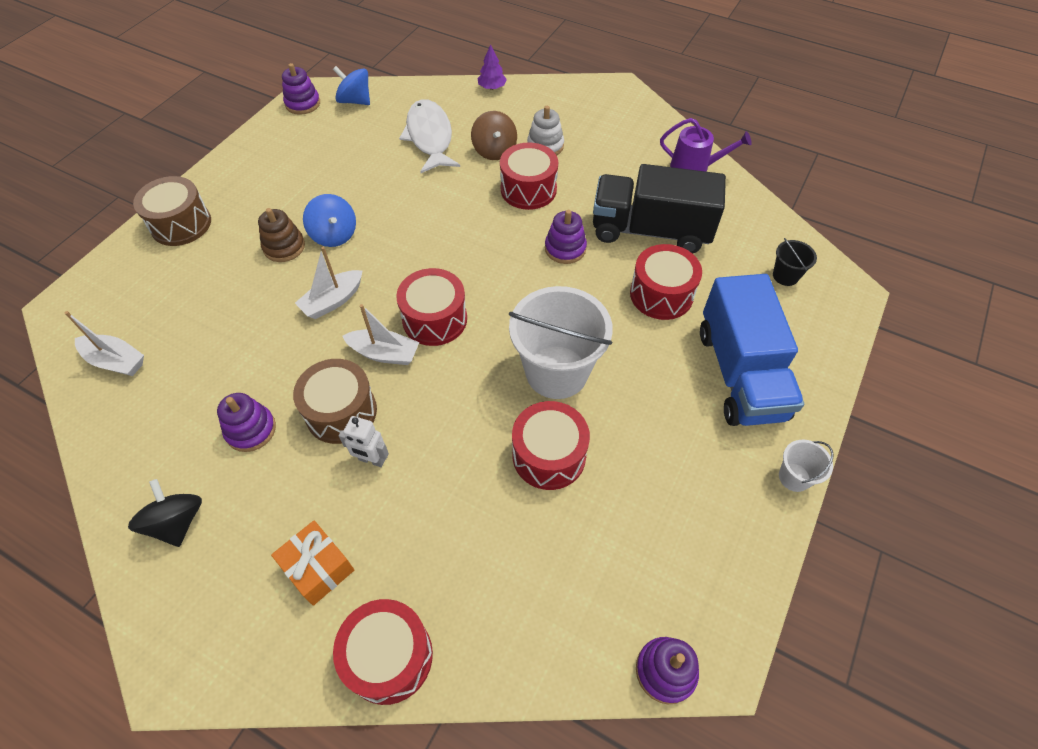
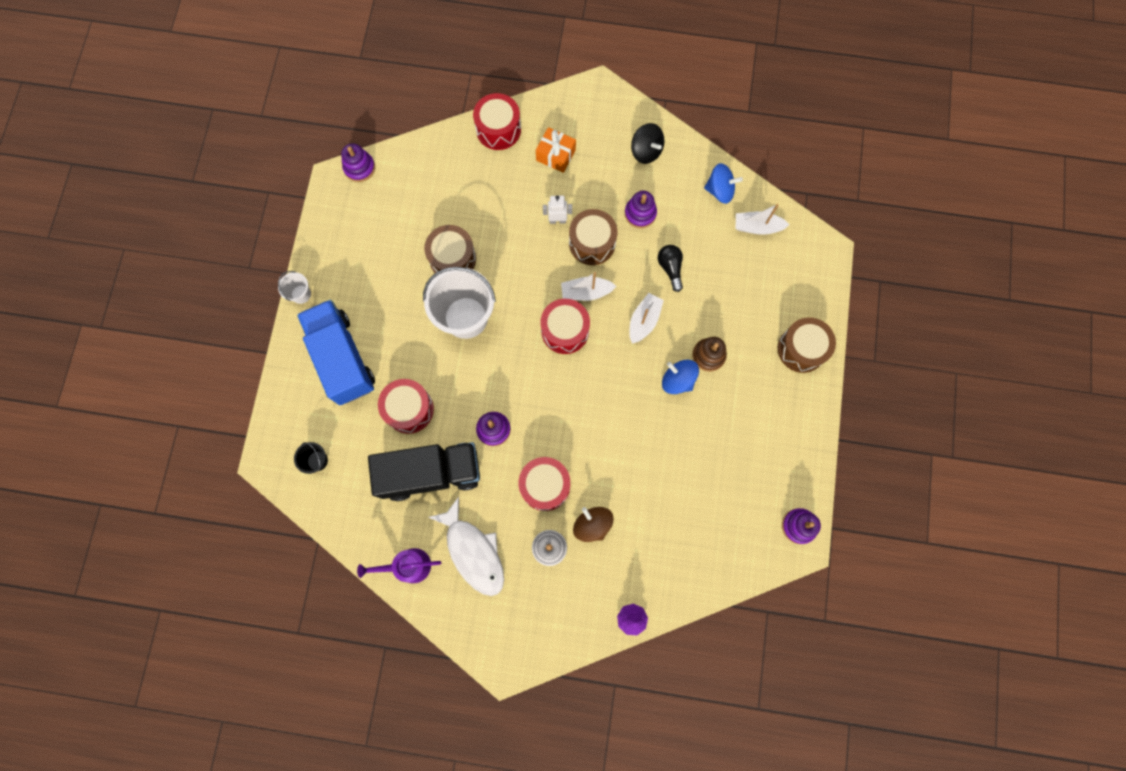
camera: 160 degrees right, 20 degrees up
blue spinning top [333,66,370,105] -> blue spinning top moved to [704,163,743,204]
white fish [399,99,460,173] -> white fish moved to [428,497,504,596]
red drum [512,401,590,490] -> brown drum [424,225,476,273]
none -> black light bulb [658,245,683,292]

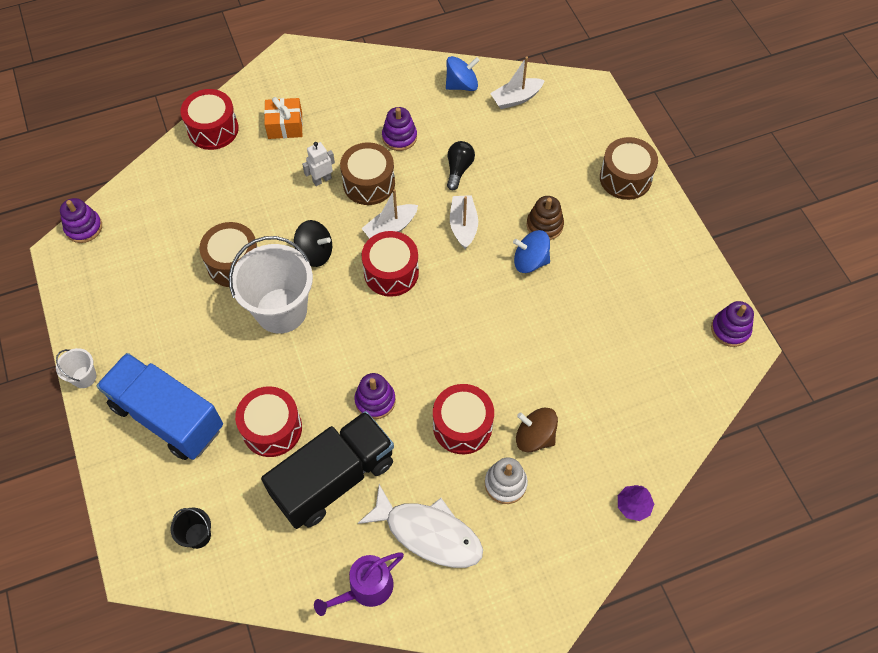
camera: 30 degrees left, 15 degrees down
black spinning top [631,123,664,164] -> black spinning top moved to [294,220,332,267]
black light bulb [658,245,683,292] -> black light bulb turned 60 degrees clockwise [447,141,475,190]

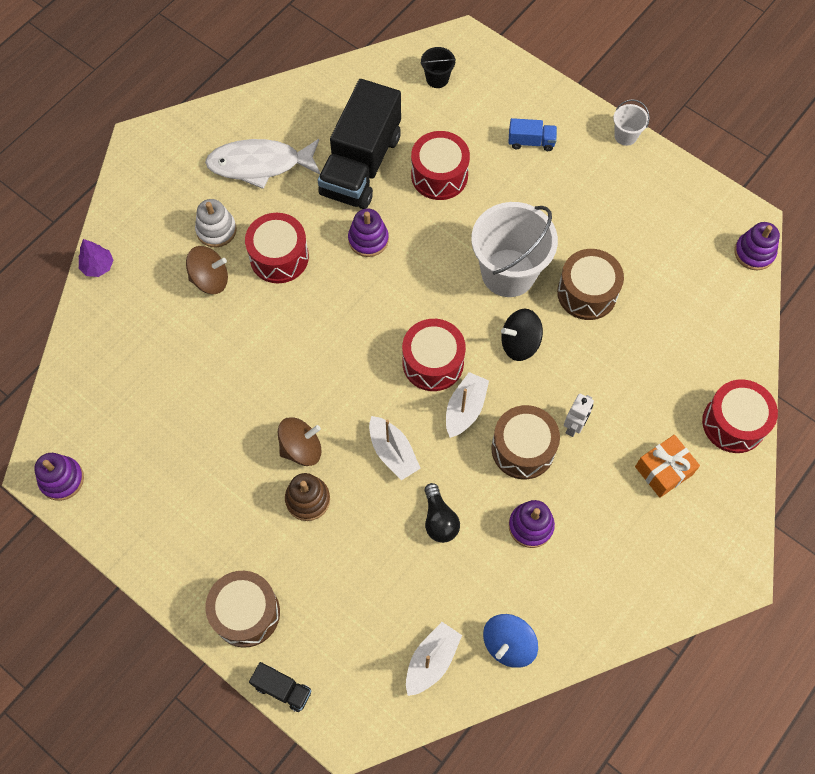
camera: 150 degrees right, 5 degrees up
blue truck [96,353,223,460] -> blue truck [508,118,557,151], size x0.42
purple watering can [314,552,404,616] -> none
blue spinning top [513,230,550,273] -> brown spinning top [278,417,322,466]
none -> black truck [249,662,311,712]

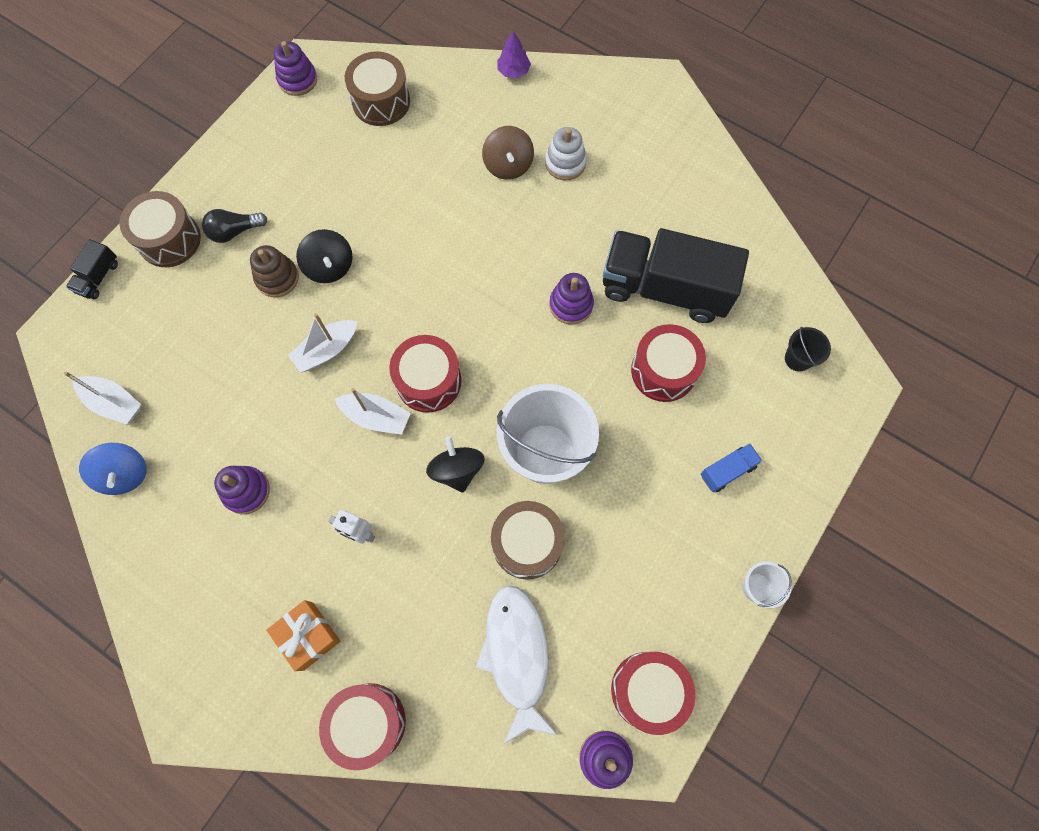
camera: 85 degrees right, 5 degrees up
white fish [205,139,320,189] -> white fish moved to [476,585,558,745]
red drum [245,213,309,283] -> red drum moved to [611,652,695,735]
brown spinning top [278,417,322,466] -> black spinning top [296,229,353,283]
black light bulb [424,483,460,543] -> black light bulb moved to [202,209,267,243]
blue spinning top [483,614,538,668] -> blue spinning top turned 150 degrees counterclockwise [79,443,147,495]
brown drum [491,405,560,479] -> brown drum moved to [345,51,410,126]
blue truck [508,118,557,151] -> blue truck turned 120 degrees counterclockwise [701,443,762,492]

